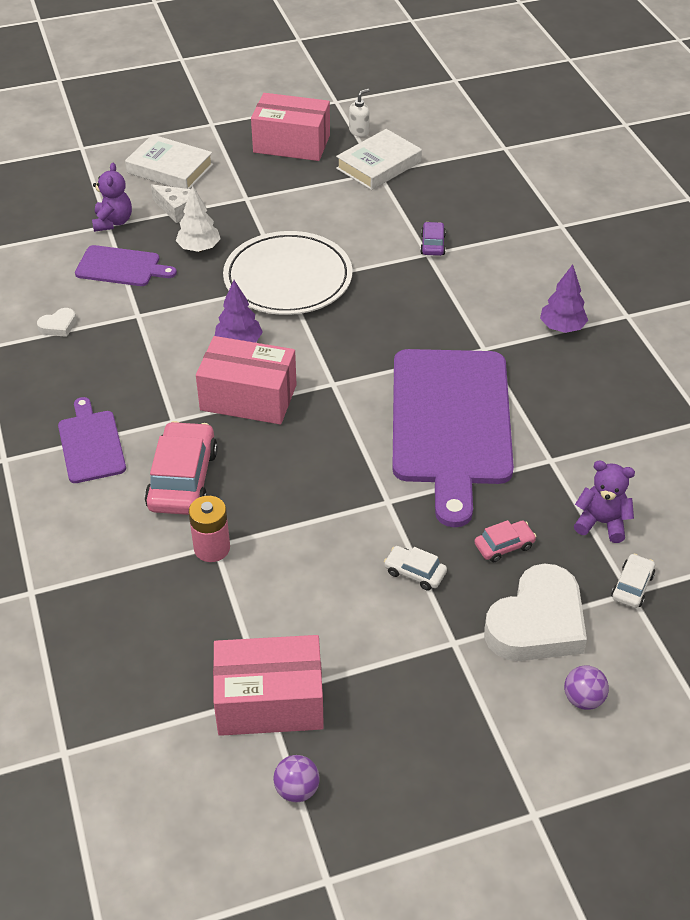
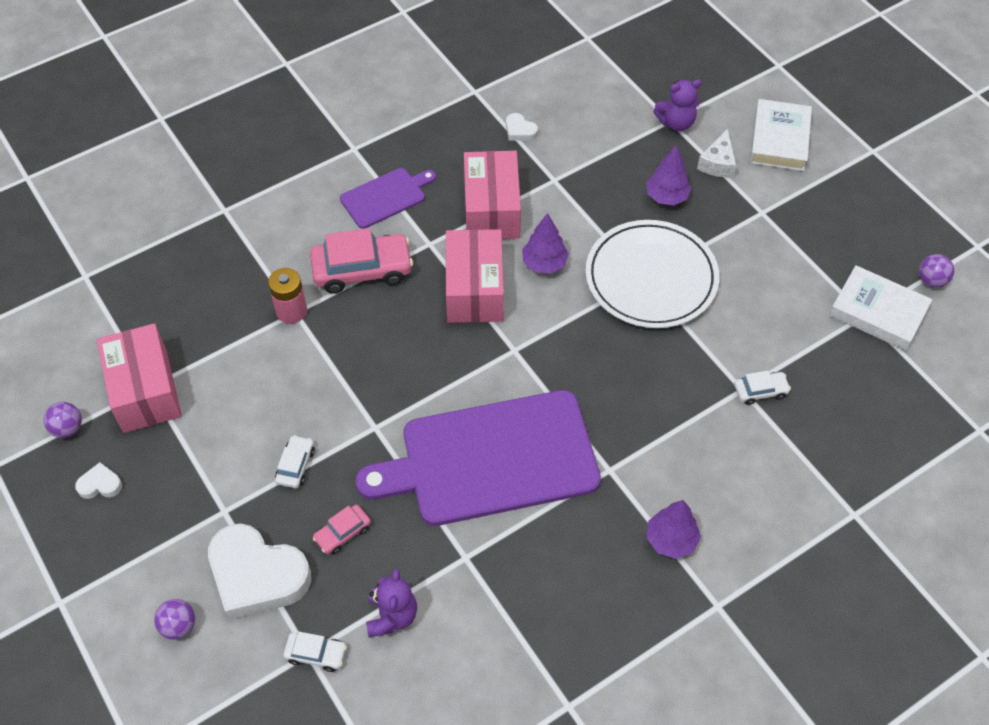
camera: 75 degrees right, 10 degrees up
purple cutting board [75,245,177,286] -> none
white tree [176,186,221,252] -> purple tree [646,145,691,205]
pink box [251,93,330,161] -> pink box moved to [464,151,521,239]
white soap dispenser [349,89,370,137] -> purple ball [919,254,954,288]
purple car [420,222,446,256] -> white car [734,370,791,405]
pink car [474,520,536,562] -> pink car turned 90 degrees clockwise [313,505,371,555]
none -> white heart [75,462,122,499]

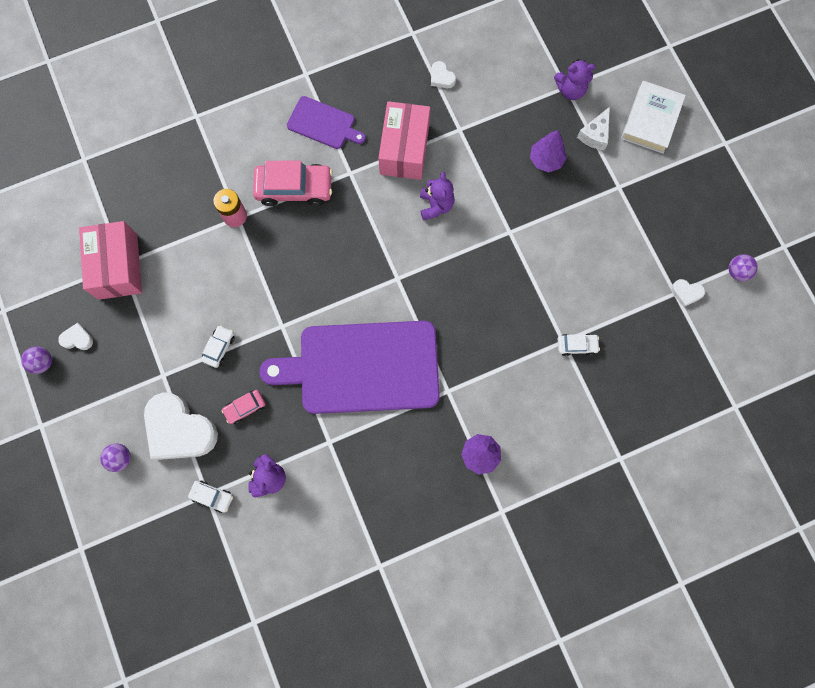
camera: 10 degrees right, 20 degrees up
purple ball [43,402,82,438] -> purple ball moved to [21,346,52,374]
purple cutting board [340,168,436,229] -> purple cutting board turned 45 degrees clockwise [287,96,366,149]
pink box [446,229,504,323] -> none
purple tree [522,213,569,274] -> purple teddy bear [420,172,455,221]
white plate [586,220,720,328] -> none
white book [829,265,932,351] -> white heart [671,279,705,307]

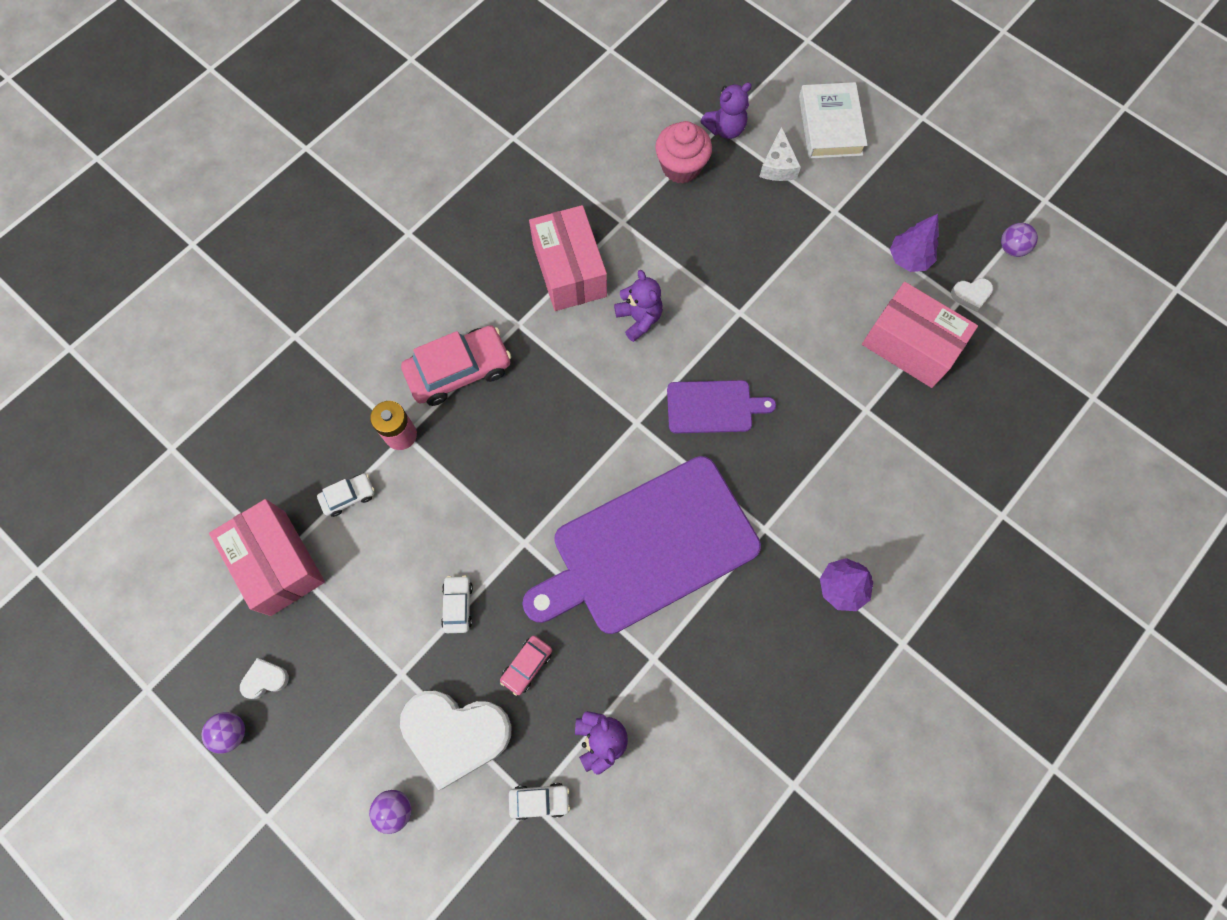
camera: 25 degrees left, 5 degrees down
purple cutting board [287,96,366,149] -> purple cutting board moved to [667,380,776,433]
white heart [431,61,456,88] -> none
purple tree [530,130,567,172] -> purple tree moved to [890,214,939,272]
white car [558,334,600,356] -> white car moved to [317,474,375,517]
none -> pink cupcake [655,121,712,183]
none -> pink box [862,282,978,388]

